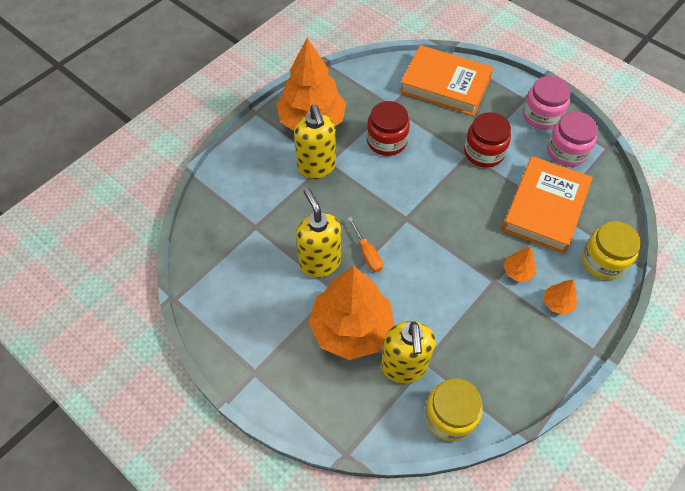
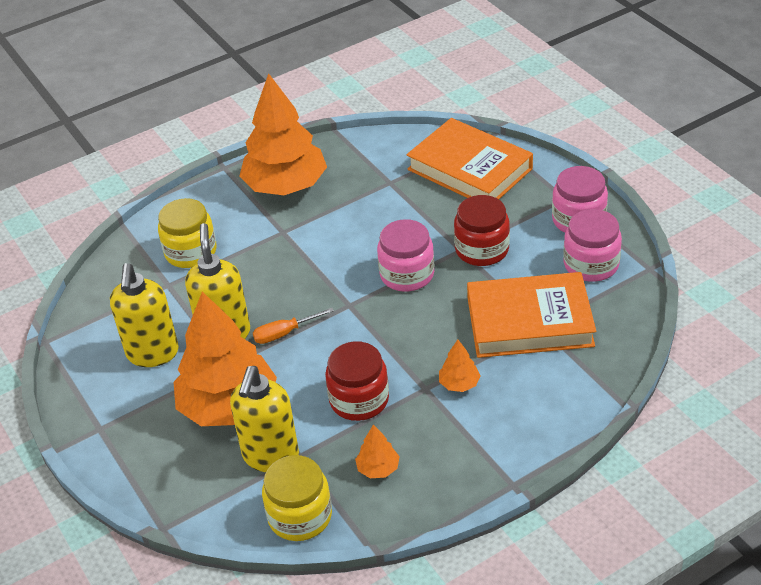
camera: 20 degrees right, 15 degrees down
yellow soap dispenser [294,105,336,179] -> yellow soap dispenser moved to [110,263,179,367]
orange screwdriver [348,217,383,272] -> orange screwdriver turned 75 degrees clockwise [253,308,334,344]
red jar [367,101,410,156] -> red jar moved to [325,341,389,421]
orange book [502,156,593,254] -> orange book turned 45 degrees clockwise [467,272,596,358]
orange tree [544,280,578,315] -> orange tree moved to [355,424,400,478]
yellow jar [582,221,641,280] -> yellow jar moved to [158,198,217,268]
none -> pink jar [377,219,434,292]

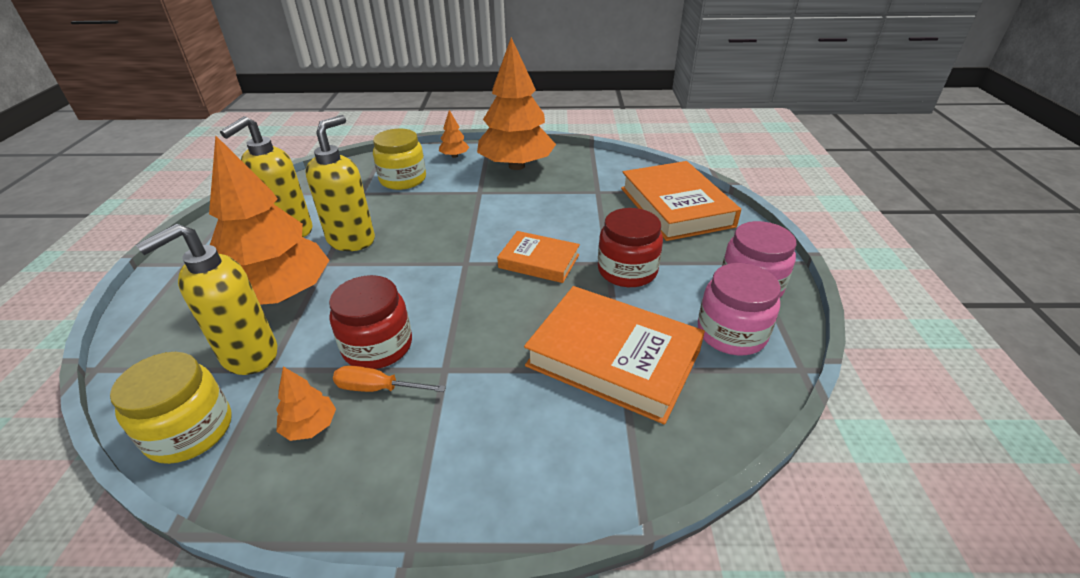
camera: 30 degrees right, 5 degrees down
orange screwdriver [253,308,334,344] -> orange screwdriver moved to [333,365,446,392]
pink jar [377,219,434,292] -> orange book [497,231,580,283]
orange tree [439,340,481,392] -> orange tree moved to [439,110,470,158]

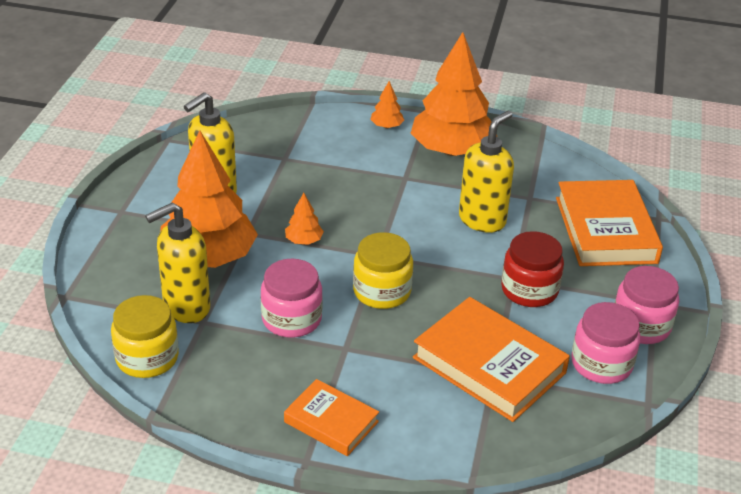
camera: 10 degrees right, 0 degrees up
orange tree [276,367,336,441] -> orange tree moved to [285,193,324,245]
yellow soap dispenser [305,115,375,251] -> yellow soap dispenser moved to [459,111,514,233]
red jar [329,275,412,369] -> pink jar [261,259,323,338]
orange screwdriver [333,365,446,392] -> none
yellow jar [373,129,426,190] -> yellow jar moved to [353,232,413,309]
orange book [497,231,580,283] -> orange book moved to [284,379,379,456]

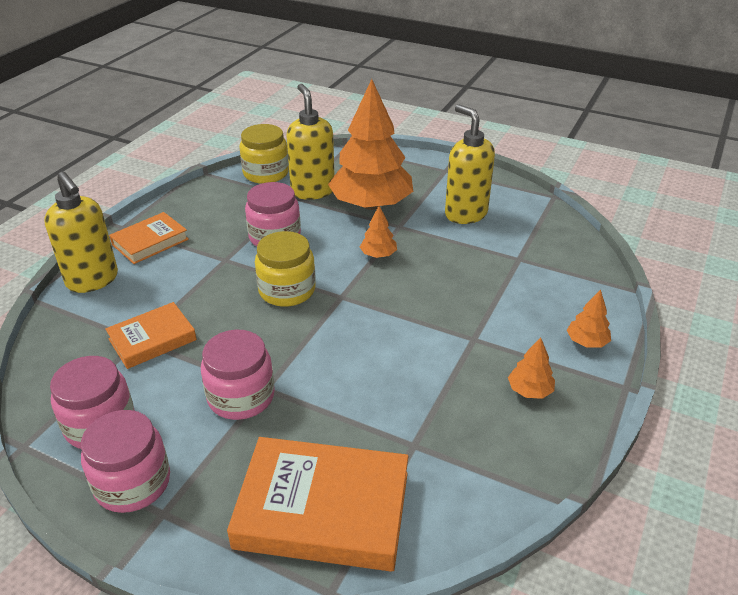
camera: 105 degrees right, 0 degrees up
orange tree [411,32,497,156] -> orange tree [508,337,555,399], size x0.41
orange book [413,297,570,422] -> orange book [105,302,197,369], size x0.58
yellow soap dispenser [459,111,514,233] -> yellow soap dispenser moved to [44,172,118,293]
red jar [501,231,564,307] -> pink jar [201,330,275,420]

